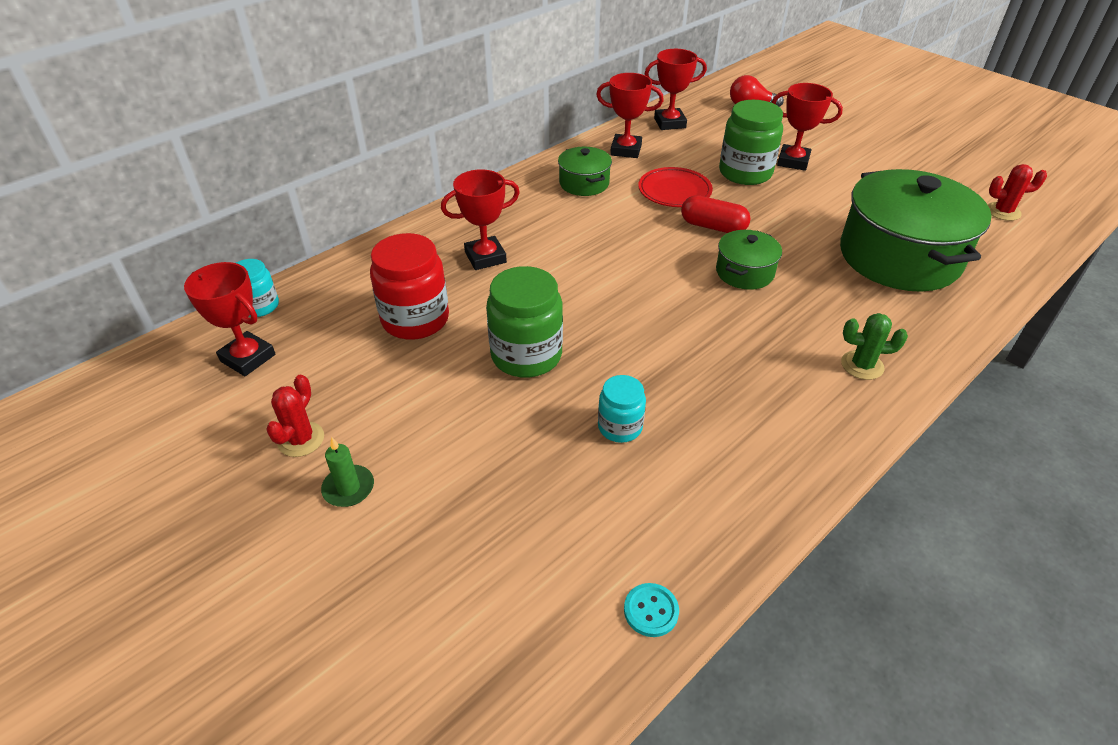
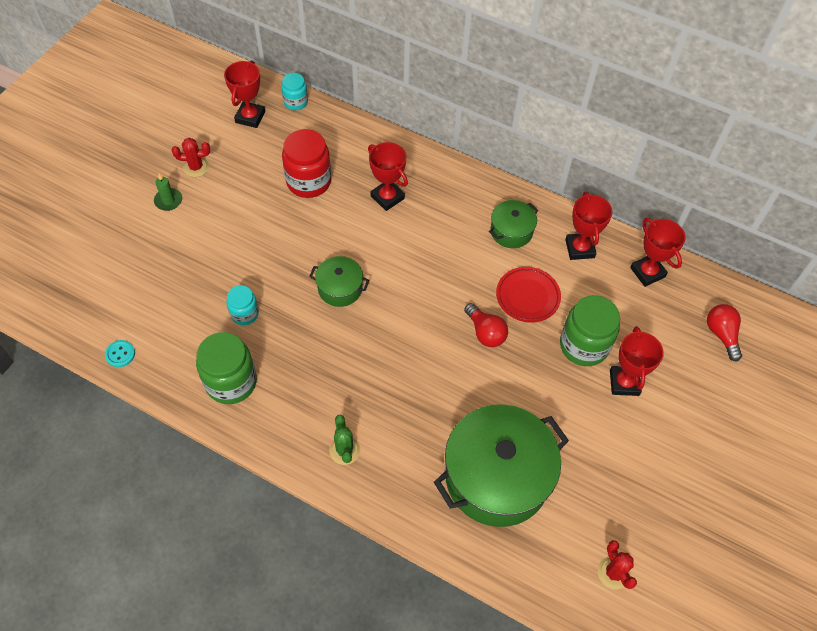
camera: 70 degrees right, 15 degrees up
green jar [486,266,563,377] -> green jar moved to [196,332,257,404]
red capsule [681,195,751,233] -> red light bulb [464,303,508,347]
green pot [716,230,782,290] -> green pot moved to [309,256,369,307]

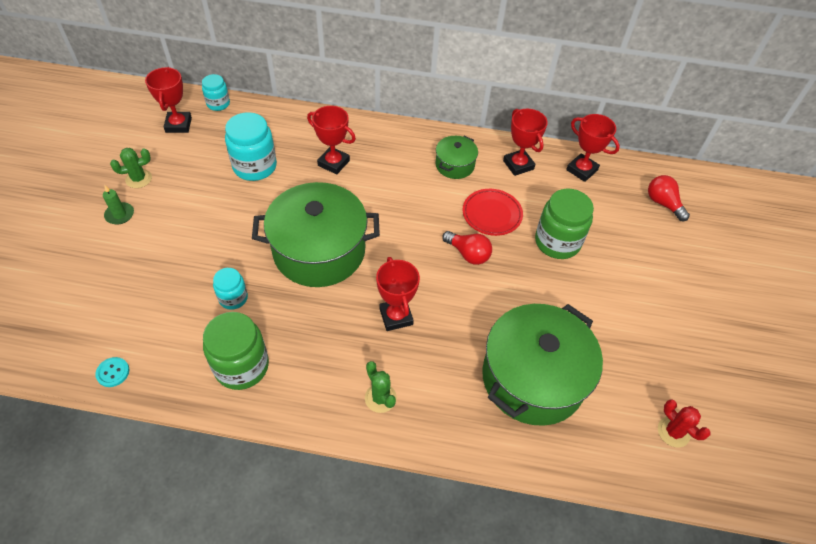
camera: 20 degrees left, 5 degrees down
red cactus [172,138,210,177] -> green cactus [110,148,152,188]
red jar [282,129,331,198] -> turquoise jar [225,112,277,181]
green pot [309,256,369,307] -> green pot [252,182,380,287], size x2.09
red trophy [610,326,664,396] -> red trophy moved to [376,257,420,331]

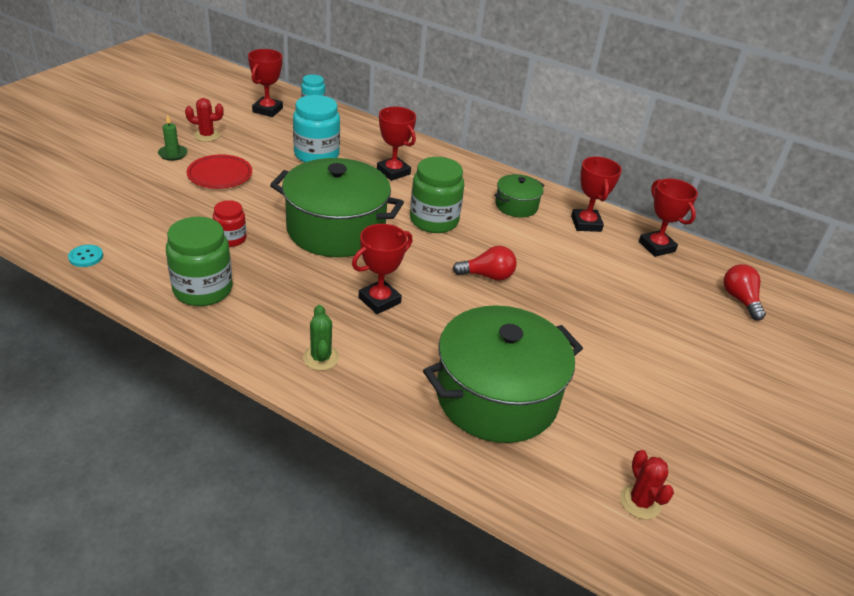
camera: 20 degrees right, 15 degrees down
green cactus [110,148,152,188] -> red cactus [185,98,224,142]
turquoise jar [213,268,248,310] -> red jar [213,200,246,247]
red trophy [376,257,420,331] -> red trophy turned 45 degrees clockwise [352,224,413,314]
red light bulb [442,231,492,265] -> red light bulb turned 60 degrees counterclockwise [453,246,517,281]
red plate [463,189,523,236] -> red plate moved to [187,154,252,189]
green jar [535,189,594,259] -> green jar moved to [410,157,464,233]

